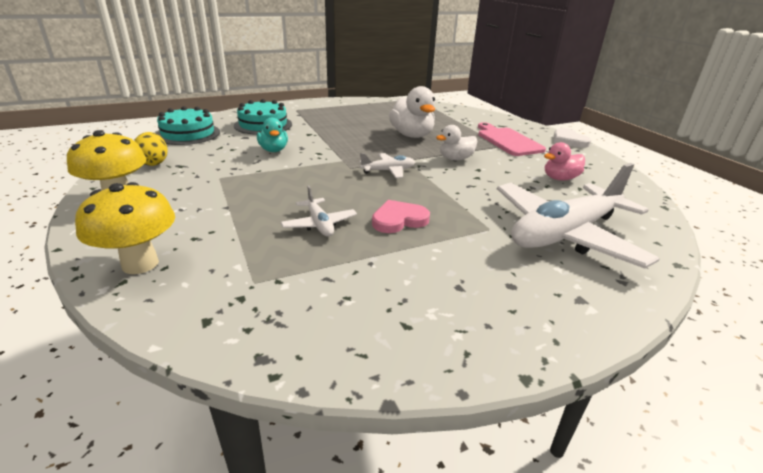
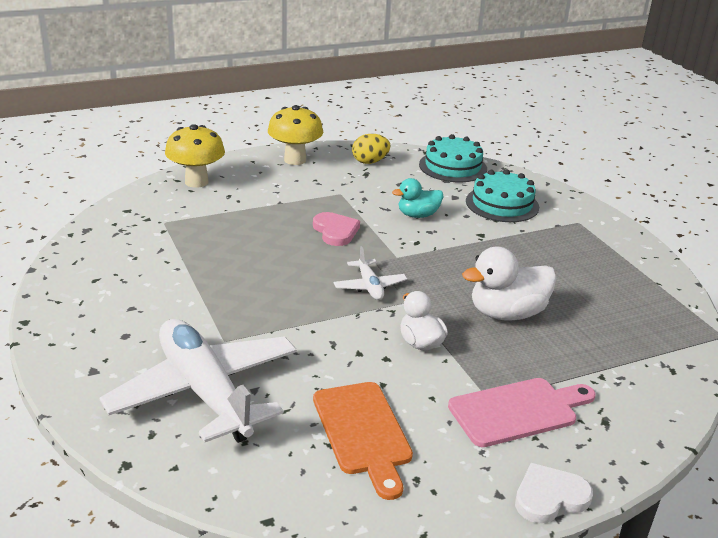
camera: 90 degrees right, 0 degrees up
white plane [281,185,357,236] -> none
pink heart [372,200,430,233] -> pink heart moved to [313,212,360,246]
pink duck [544,142,585,180] -> orange cutting board [313,382,413,500]

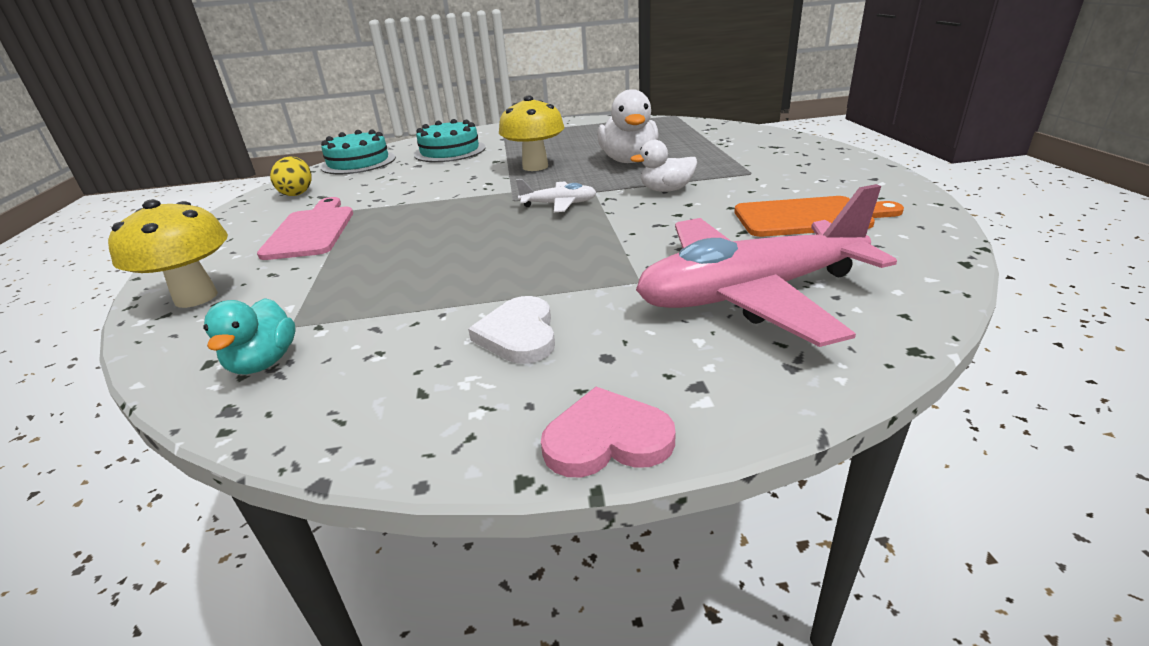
camera: 70 degrees left, 0 degrees up
white plane [100,319,297,443] -> pink plane [636,184,897,347]
yellow mushroom [268,105,323,165] -> yellow mushroom moved to [499,96,564,171]
pink heart [313,212,360,246] -> pink heart moved to [541,387,676,477]
turquoise duck [392,178,444,218] -> turquoise duck moved to [203,298,296,375]
pink cutting board [448,378,595,447] -> pink cutting board moved to [257,197,353,260]
white heart [515,463,593,523] -> white heart moved to [468,296,555,364]

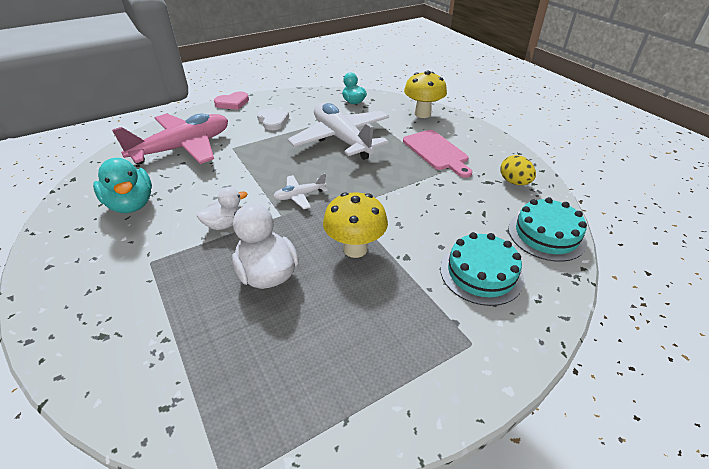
camera: 155 degrees right, 10 degrees up
orange cutting board [734,196,904,237] -> turquoise duck [93,158,152,213]
none -> white plane [288,103,389,160]

